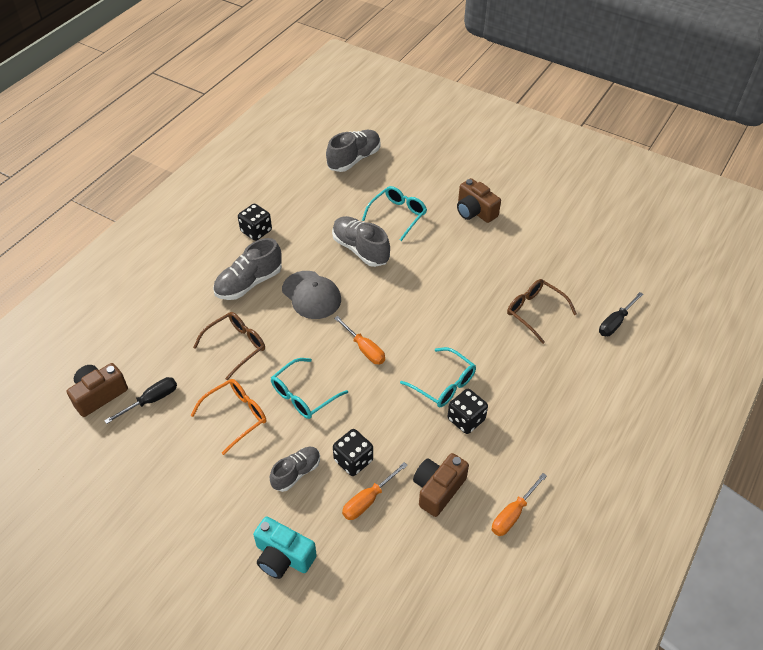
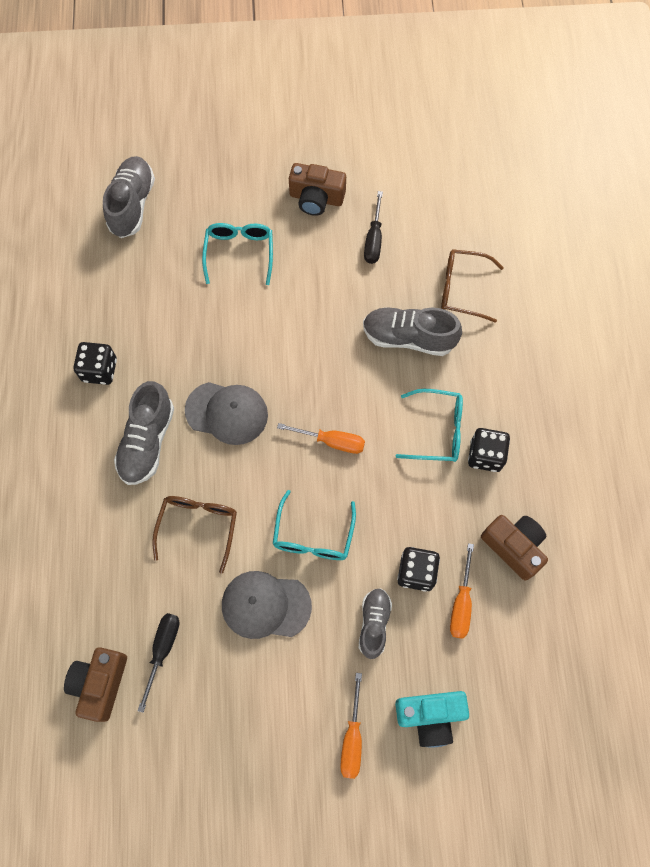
camera: 35 degrees left, 20 degrees up
orange glasses [190,379,266,455] -> grey cap [222,571,312,639]
grey shoe [332,216,390,267] -> grey shoe moved to [363,307,462,356]
brown camera [413,453,469,517] -> brown camera turned 135 degrees clockwise [481,515,548,581]
orange screwdriver [492,473,547,536] -> orange screwdriver moved to [340,673,362,779]
black screwdriver [599,292,643,336] -> black screwdriver moved to [364,191,383,264]

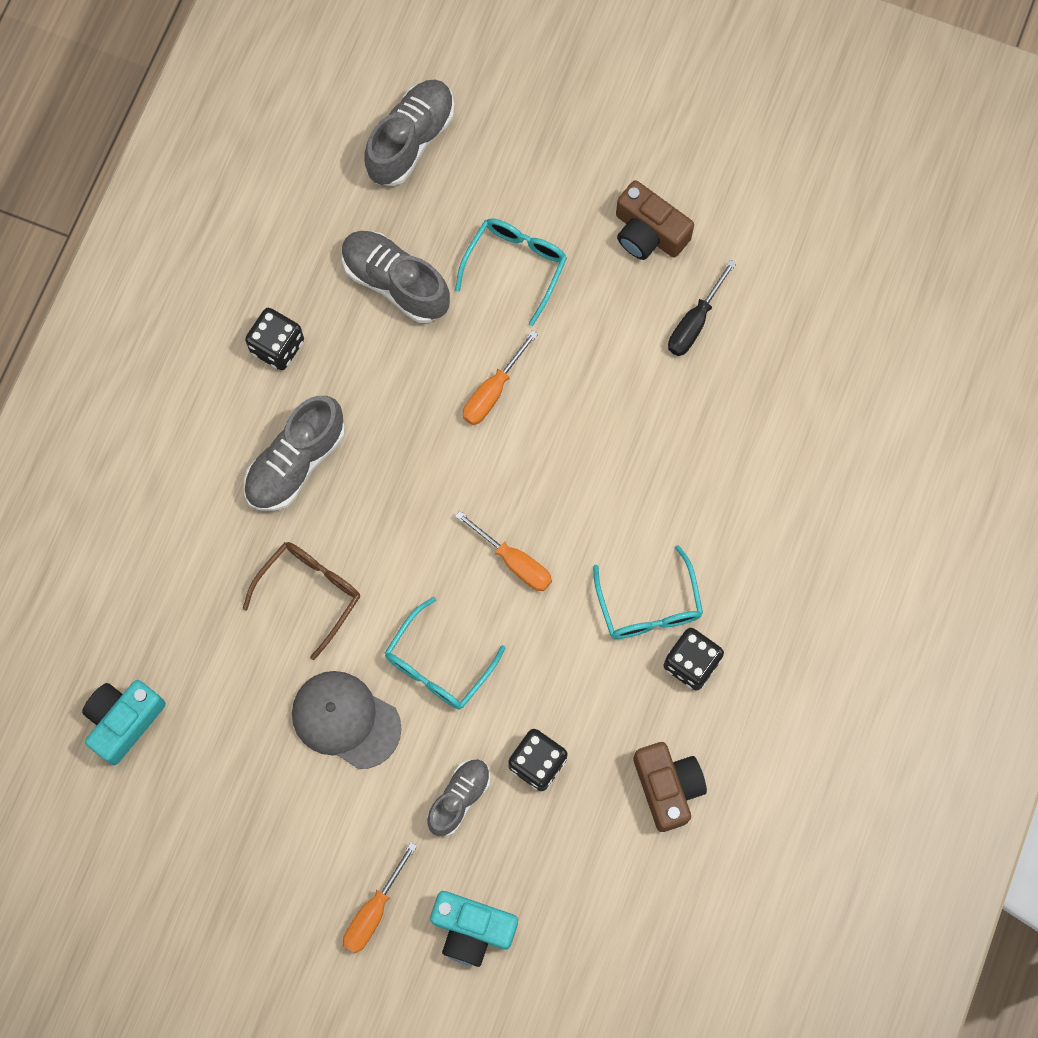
camera: 25 degrees right, 5 degrees up
brown camera [64,647,127,722] -> turquoise camera [82,680,166,765]
black screwdriver [138,613,180,713] -> none
grey cap [185,382,268,445] -> none
grey shoe [363,307,462,356] -> grey shoe moved to [342,231,450,323]
turquoise glasses [395,389,463,462] -> turquoise glasses turned 45 degrees clockwise [593,545,703,639]
brown glasses [441,249,504,323] -> none
orange screwdriver [450,543,474,639] -> orange screwdriver moved to [463,330,538,425]

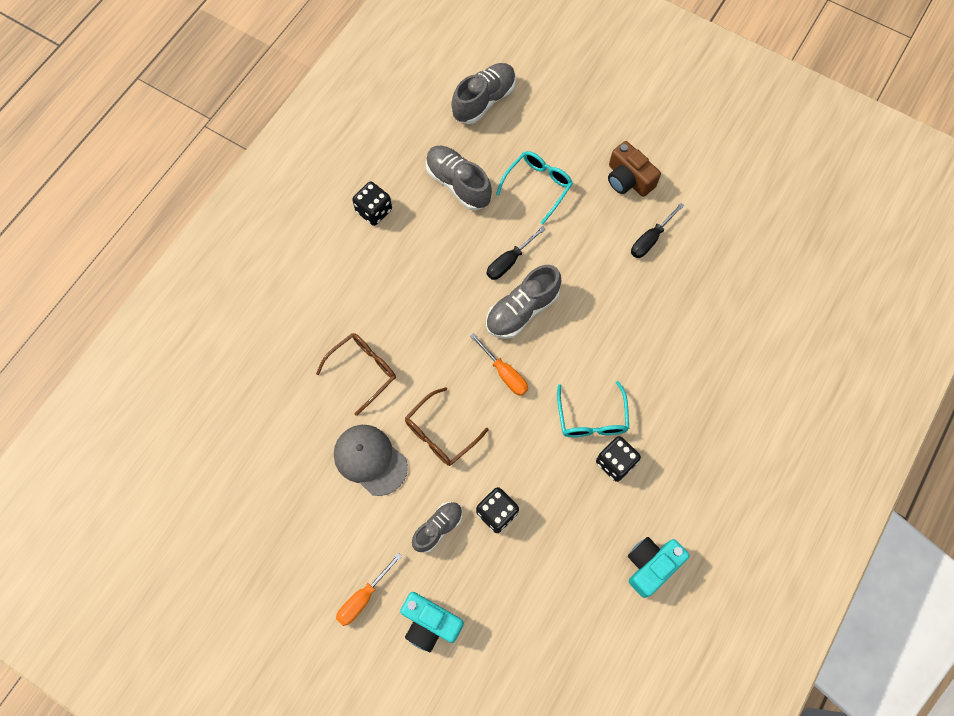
camera: 10 degrees right, 5 degrees down
turquoise camera [82,680,166,765] -> turquoise camera moved to [628,537,690,598]
grey shoe [244,396,345,511] -> grey shoe moved to [486,265,561,339]
turquoise glasses [385,597,506,710] -> brown glasses [405,387,489,466]
orange screwdriver [463,330,538,425] -> black screwdriver [487,226,545,280]
brown camera [633,742,707,832] -> none

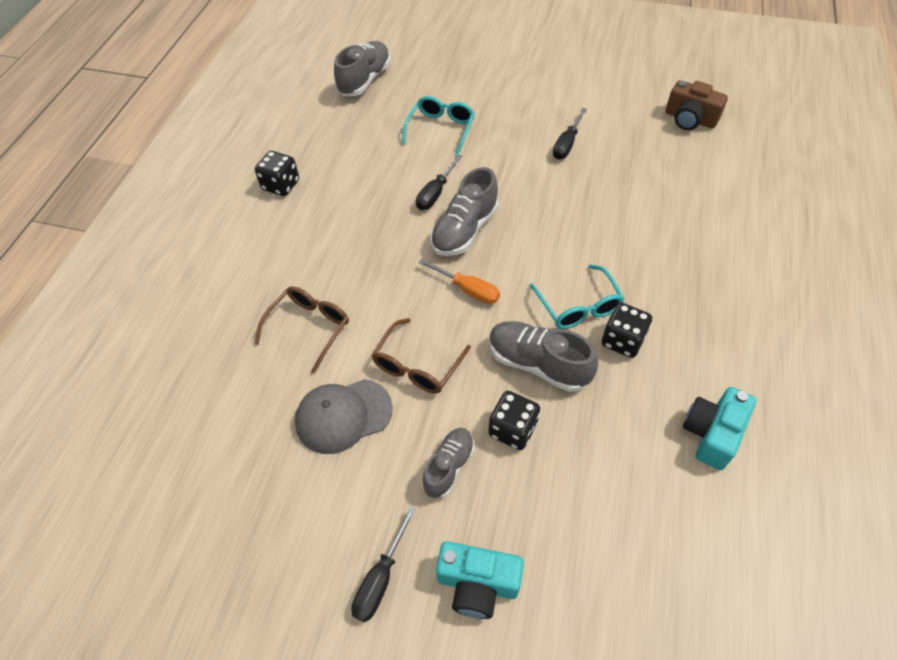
camera: 15 degrees left, 15 degrees down
grey cap [334,425,408,496] -> grey cap turned 45 degrees counterclockwise [295,379,393,454]
orange screwdriver [336,553,402,626] -> black screwdriver [351,507,416,622]
grey shoe [426,146,492,211] -> grey shoe moved to [489,321,598,392]
brown camera [608,141,661,197] -> brown camera moved to [666,80,728,130]

